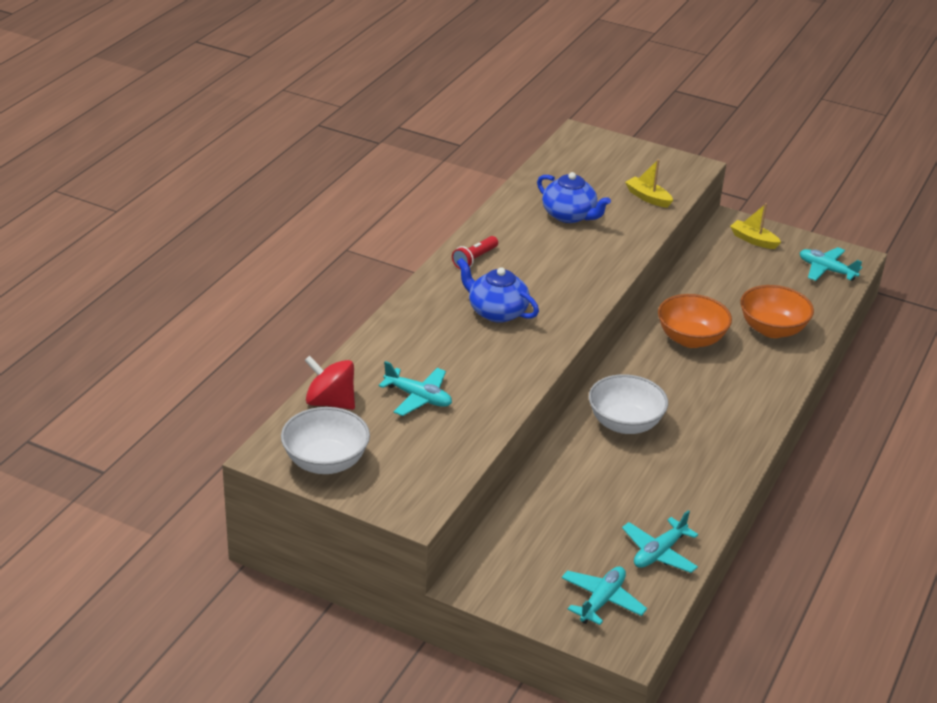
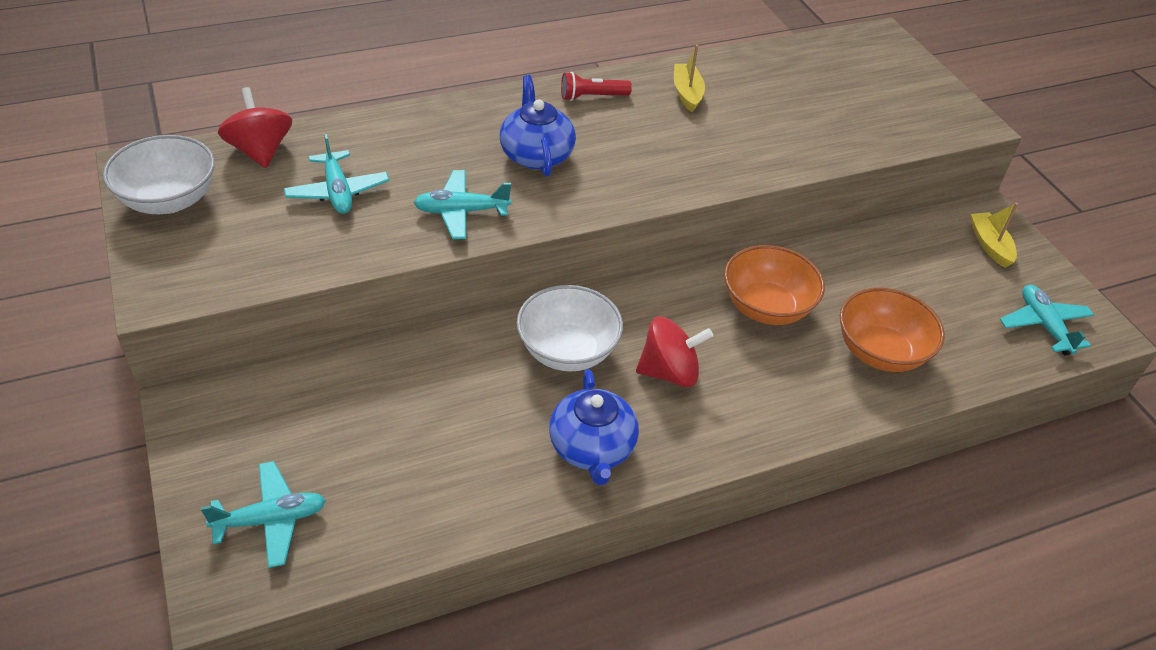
camera: 40 degrees right, 10 degrees up
blue teapot [537,172,611,223] -> blue teapot moved to [549,369,639,485]
turquoise plane [622,510,698,573] -> turquoise plane moved to [413,170,511,239]
yellow boat [625,159,673,208] -> yellow boat moved to [674,45,705,112]
none -> red spinning top [636,317,713,387]

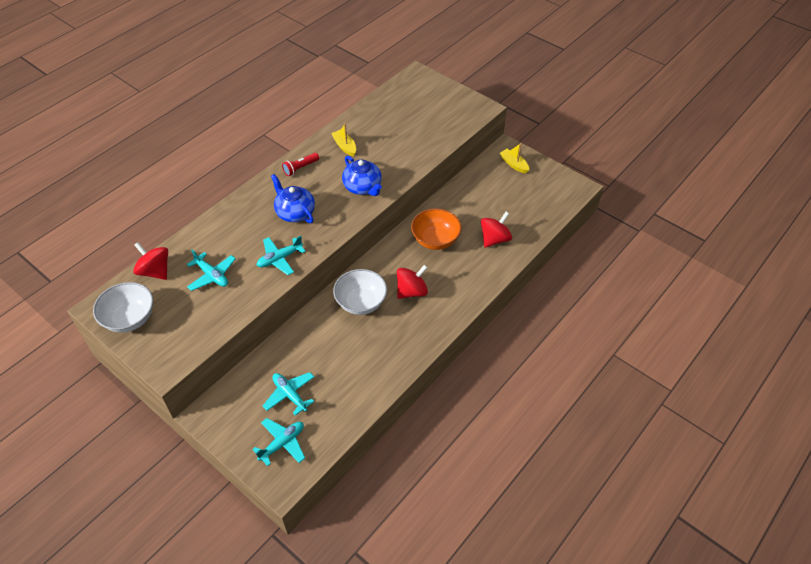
camera: 25 degrees left, 5 degrees up
blue teapot [549,369,639,485] -> blue teapot moved to [342,156,382,196]
orange bowl [840,288,945,372] -> red spinning top [481,212,512,247]
turquoise plane [1000,285,1094,356] -> turquoise plane moved to [263,372,314,416]

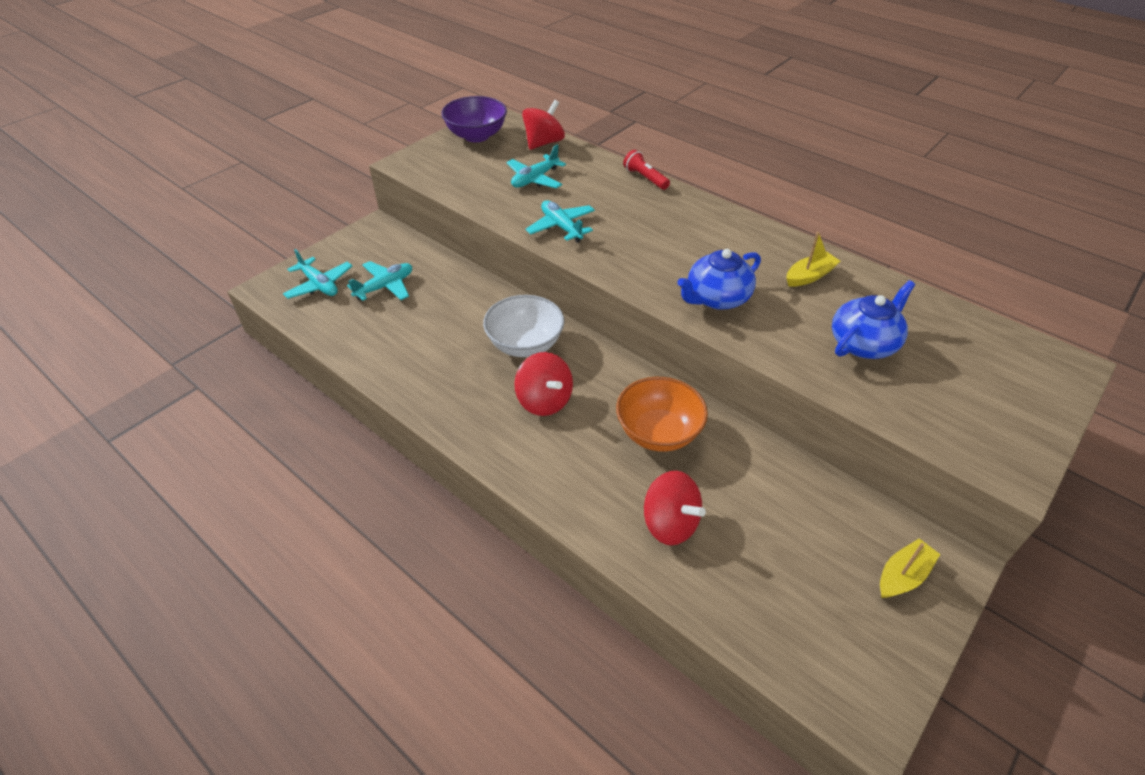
camera: 90 degrees right, 5 degrees down
white bowl [93,282,153,333] -> purple bowl [441,96,507,142]
blue teapot [271,174,315,223] -> blue teapot moved to [832,280,915,359]
red flashlight [282,153,319,176] -> red flashlight moved to [623,150,670,190]

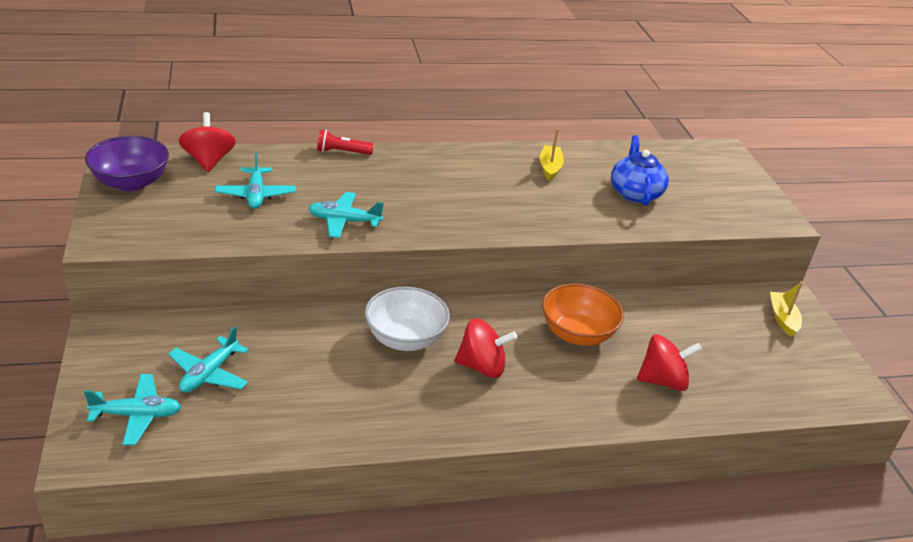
camera: 55 degrees left, 10 degrees down
turquoise plane [347,261,412,301] -> turquoise plane turned 150 degrees counterclockwise [168,326,249,393]
blue teapot [677,249,761,310] -> none

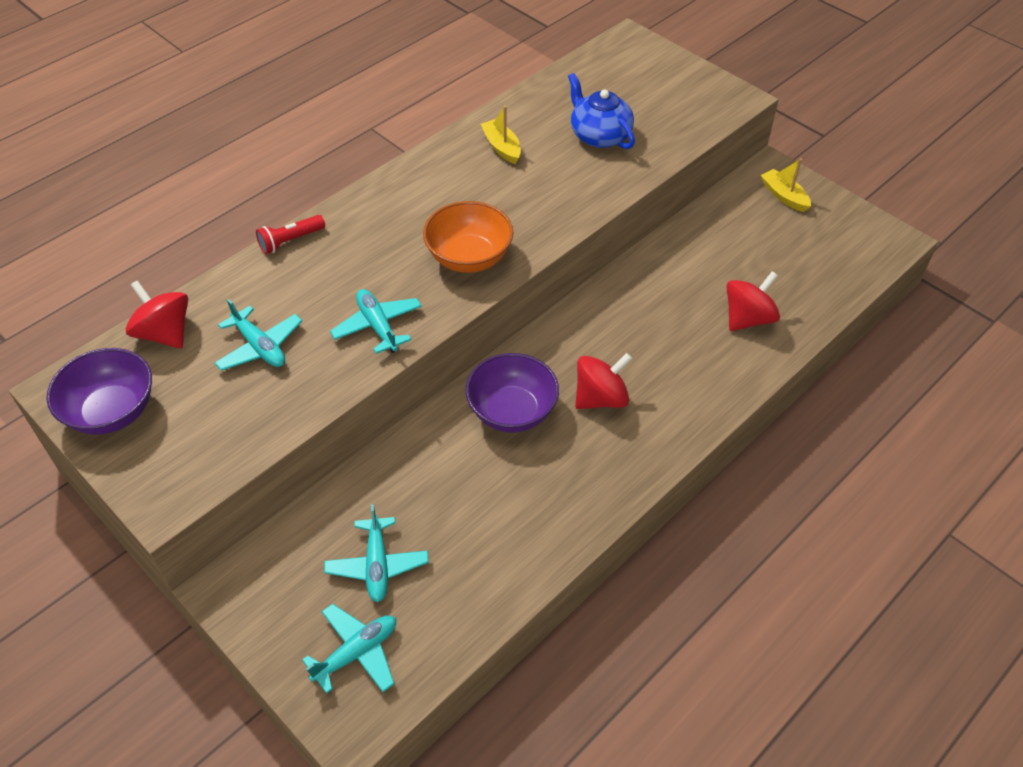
camera: 30 degrees left, 15 degrees up
turquoise plane [308,192,384,238] -> turquoise plane turned 90 degrees clockwise [330,289,422,354]
white bowl [365,287,450,351] -> purple bowl [465,353,559,433]
orange bowl [542,284,624,346] -> orange bowl moved to [423,201,513,273]

